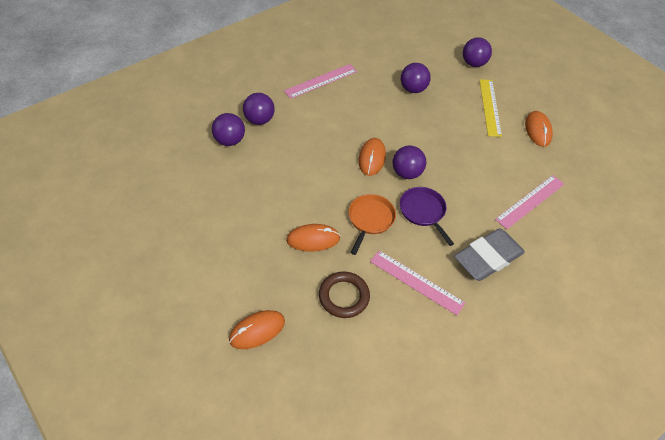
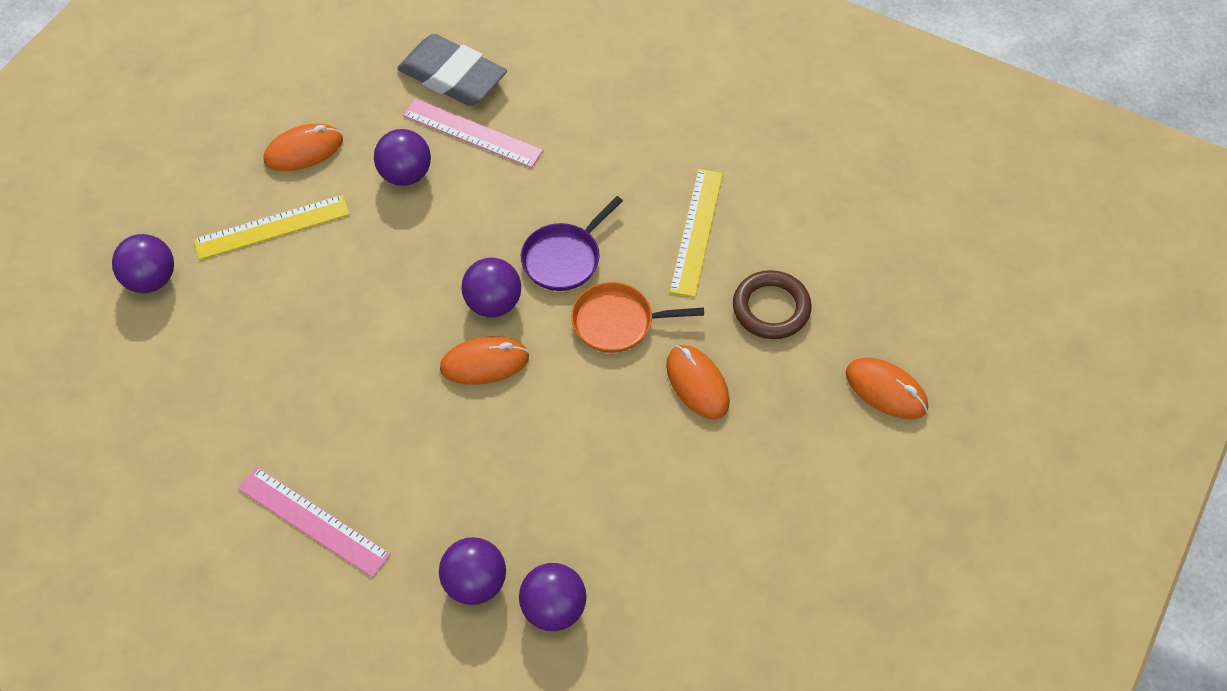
camera: 110 degrees left, 5 degrees up
pink ruler [370,250,465,315] -> yellow ruler [669,169,723,297]
purple ball [401,63,431,93] -> purple ball moved to [374,129,431,186]
grey eraser [454,228,525,281] -> grey eraser moved to [397,34,507,106]

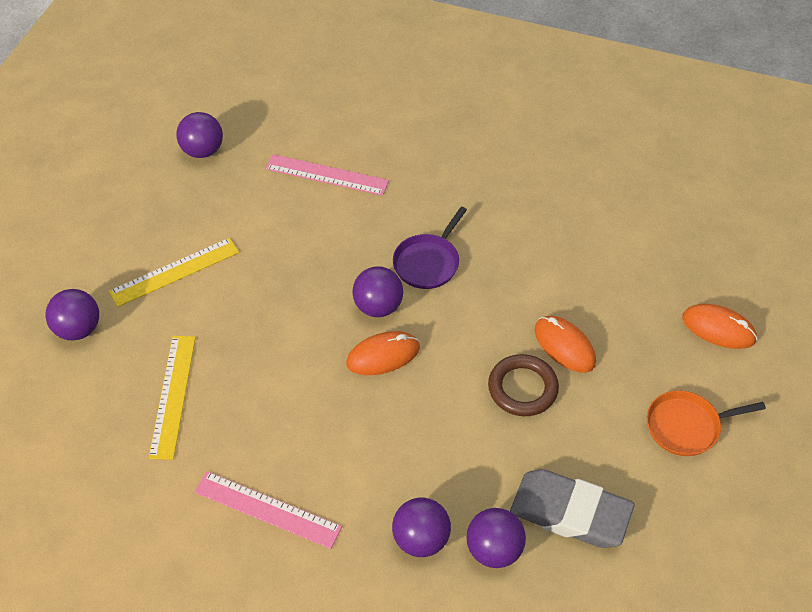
camera: 10 degrees left, 5 degrees down
orange mouse [264,124,343,171] -> none
purple ball [374,129,431,186] -> purple ball moved to [176,112,223,158]
grey eraser [397,34,507,106] -> grey eraser moved to [510,469,635,548]
orange pan [571,282,704,353] -> orange pan moved to [647,390,766,456]
yellow ruler [669,169,723,297] -> yellow ruler moved to [149,336,196,460]
brown ring [733,270,812,339] -> brown ring moved to [488,354,559,416]

